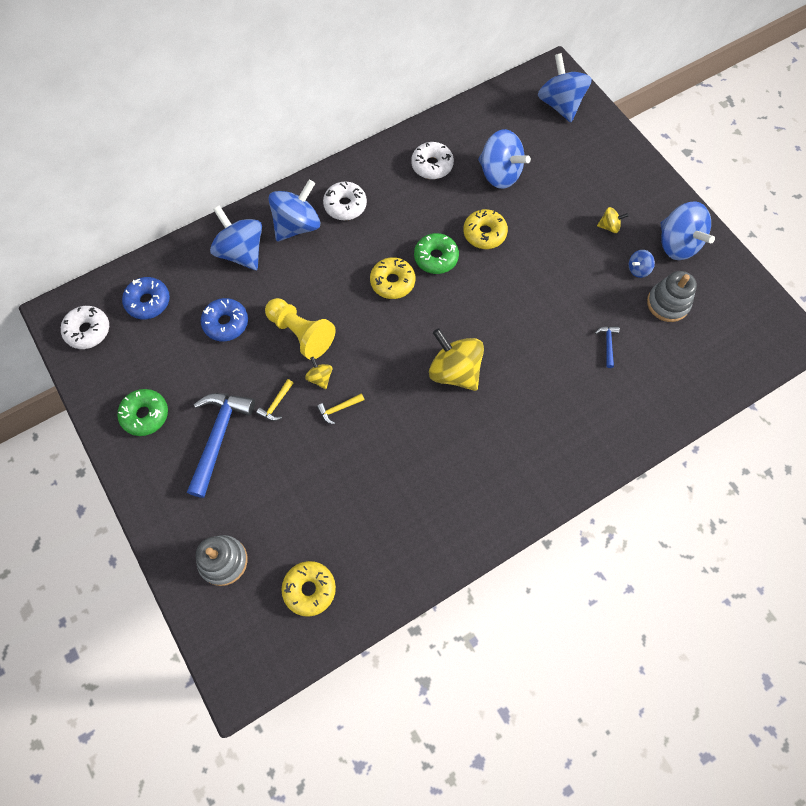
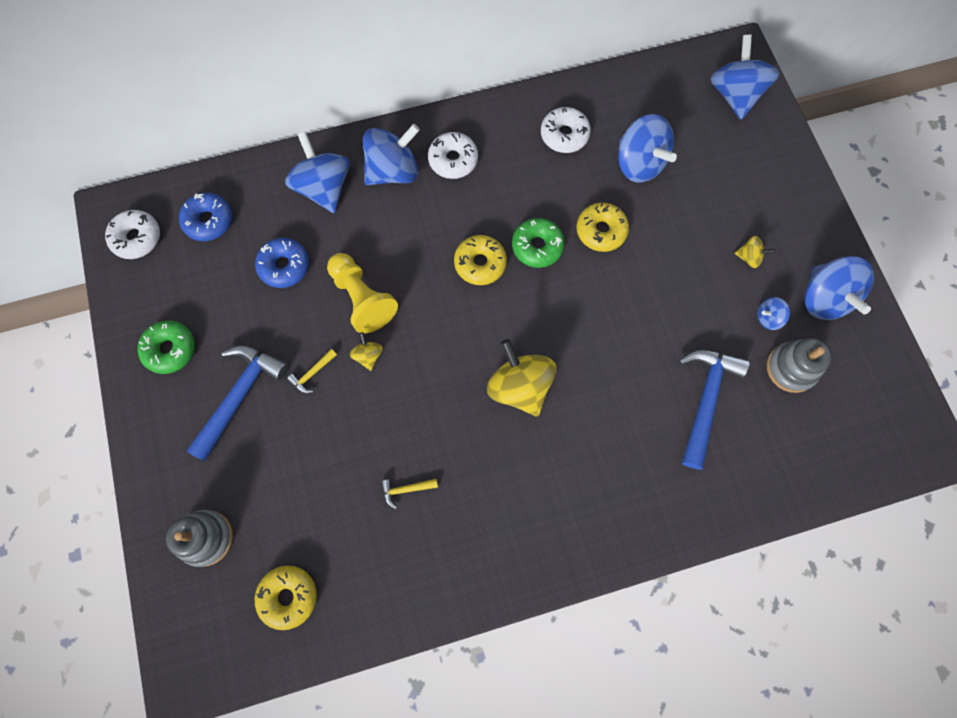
camera: 15 degrees right, 5 degrees up
yellow hammer [317,393,365,424] -> yellow hammer moved to [381,478,438,509]
blue hammer [595,326,620,368] -> blue hammer [679,349,750,470], size x2.30

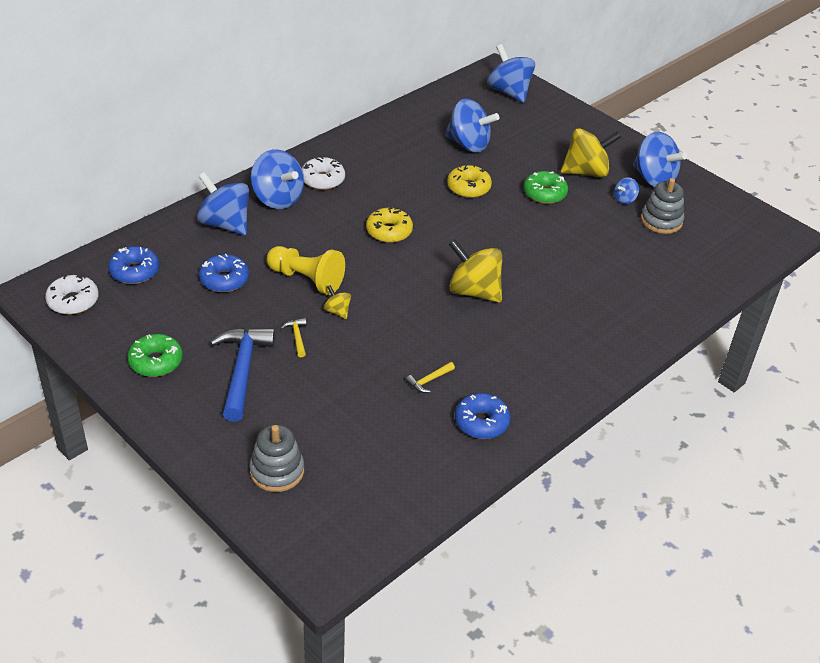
camera: 30 degrees left, 30 degrees down
yellow donut [255,566,317,630] -> none
yellow hammer [287,349,337,393] -> yellow hammer turned 150 degrees clockwise [280,318,307,357]
blue spinning top [363,124,420,185] -> blue spinning top turned 105 degrees clockwise [251,149,304,209]
green donut [512,218,565,268] -> green donut moved to [523,171,568,204]
white donut [541,107,591,153] -> none
blue hammer [679,349,750,470] -> none
yellow spinning top [735,236,775,268] -> yellow spinning top [561,128,621,178], size x2.13
none -> blue donut [455,393,510,439]

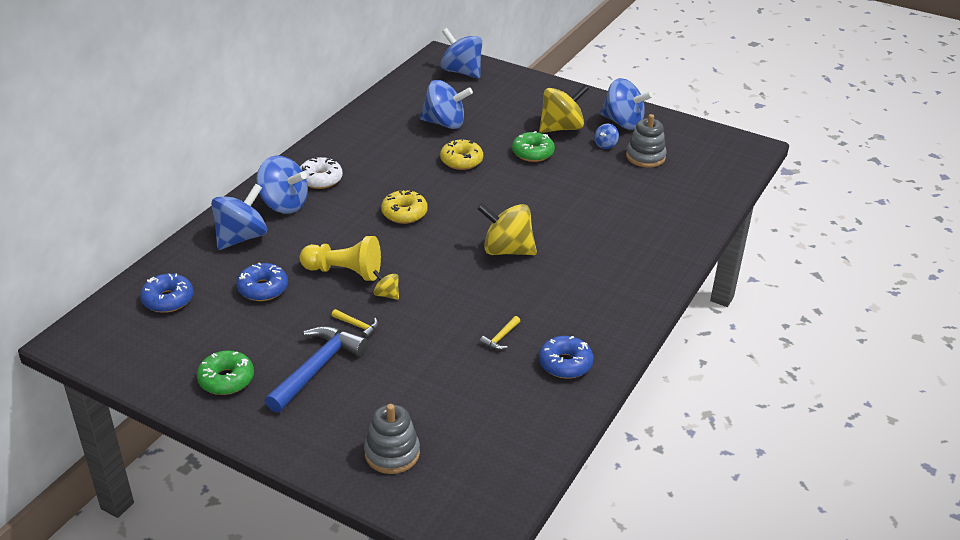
camera: 15 degrees left, 5 degrees down
white donut [45,274,99,315] -> none
blue spinning top [197,172,249,235] -> blue spinning top turned 105 degrees clockwise [211,184,267,250]
blue hammer [210,328,275,422] -> blue hammer turned 45 degrees clockwise [265,326,368,413]
yellow hammer [280,318,307,357] -> yellow hammer turned 150 degrees clockwise [332,309,378,339]

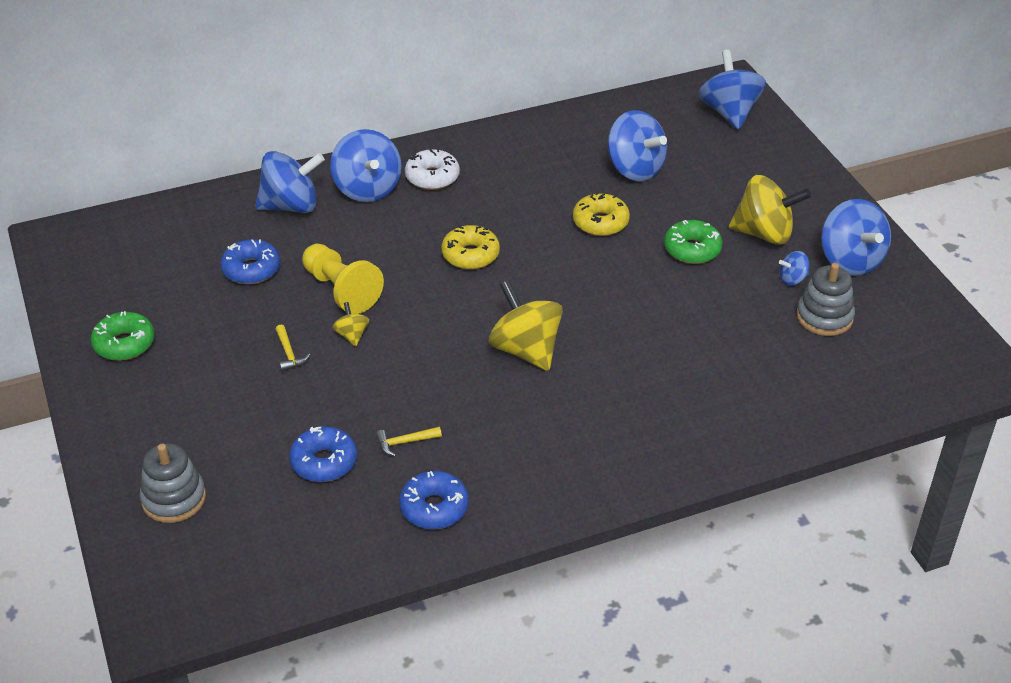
camera: 40 degrees right, 5 degrees up
blue donut [140,274,194,313] -> blue donut moved to [289,427,357,482]
blue hammer [265,326,368,413] -> none

